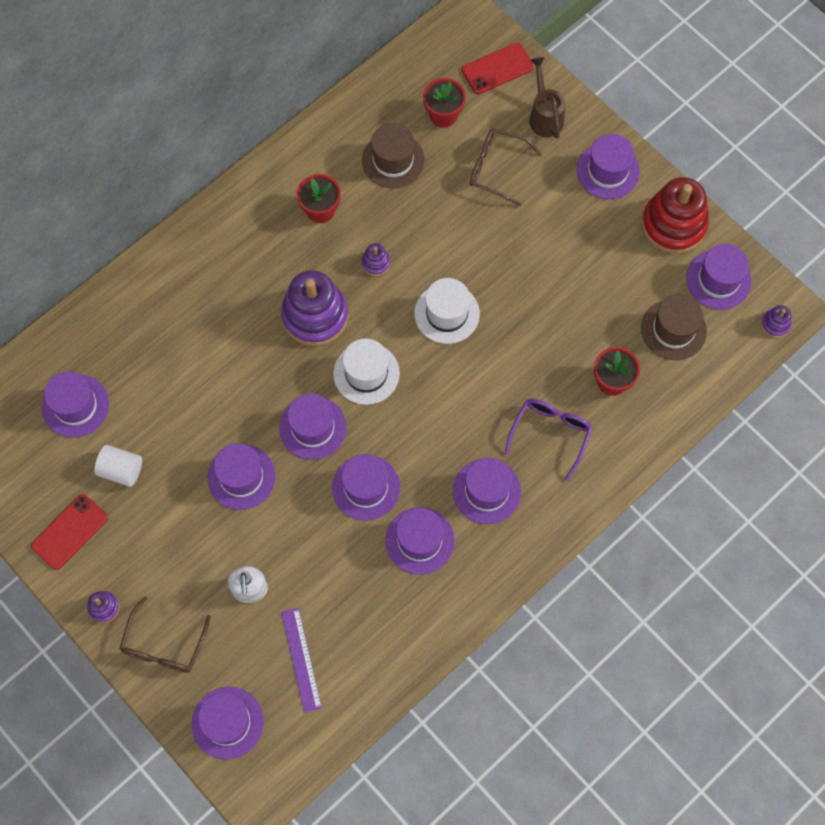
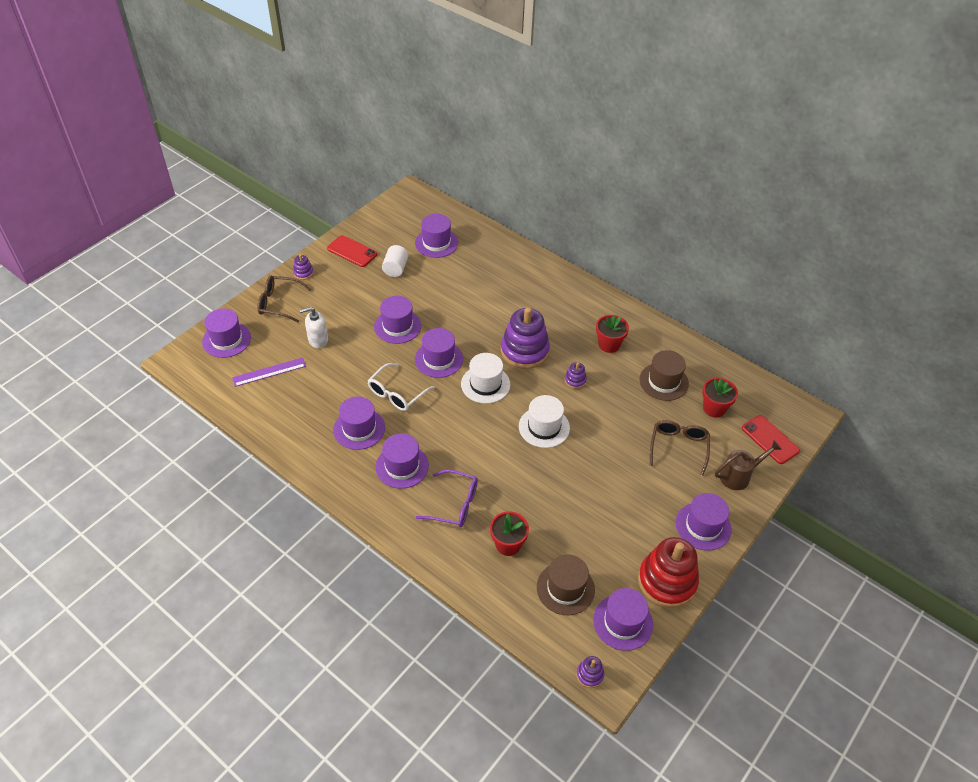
camera: 80 degrees right, 20 degrees down
purple hat [332,454,400,521] -> white glasses [368,363,435,411]

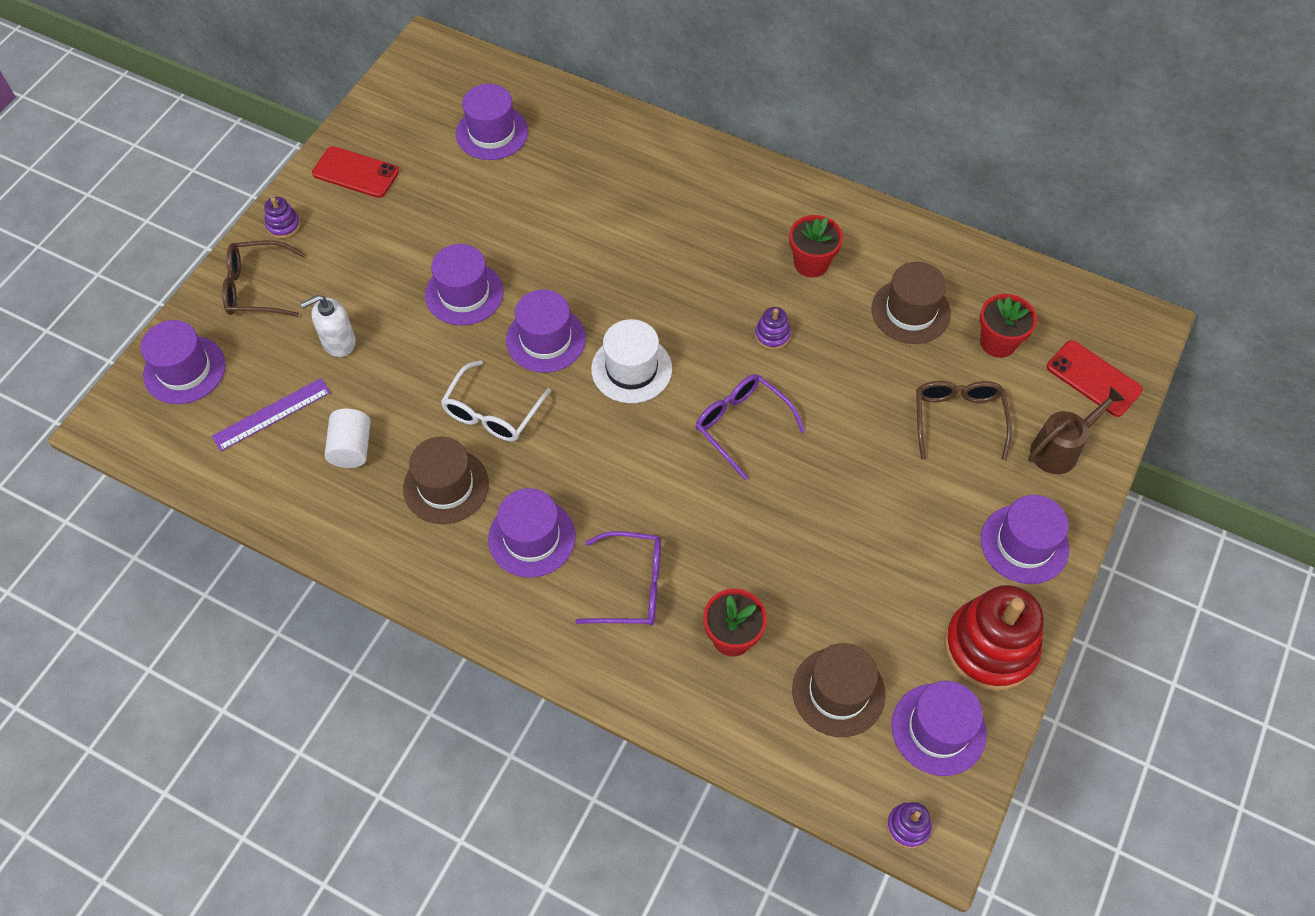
camera: 10 degrees left, 10 degrees up
purple hat [333,396,385,450] -> brown hat [403,436,489,524]
white cylinder [382,245,408,277] -> white cylinder moved to [325,409,371,468]
purple stacking toy [501,307,550,369] -> none
white hat [519,395,570,448] -> purple glasses [696,374,805,480]

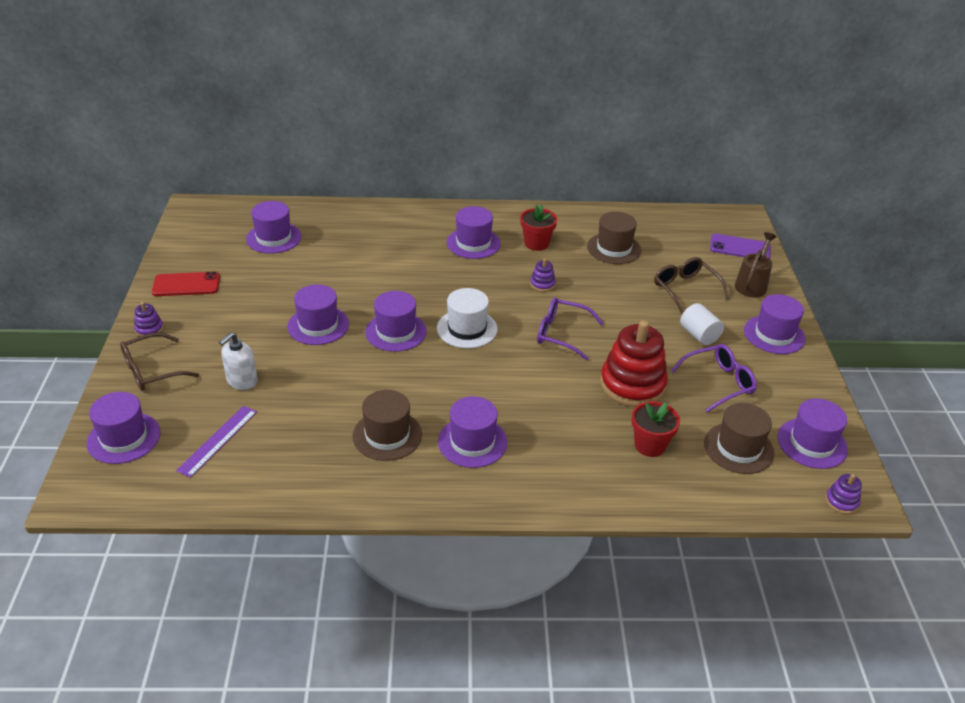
camera: 30 degrees left, 20 degrees down
white cylinder [325,409,371,468] -> white cylinder moved to [680,303,724,345]
white glasses [441,360,551,442] -> none
purple glasses [575,531,661,625] -> purple glasses moved to [671,344,757,412]
red stacking toy [944,585,1044,691] -> red stacking toy moved to [600,320,668,407]
red flower pot [980,294,1037,358] -> none
red phone [1047,340,1143,417] -> purple phone [710,234,771,259]
none -> purple hat [447,206,501,259]

